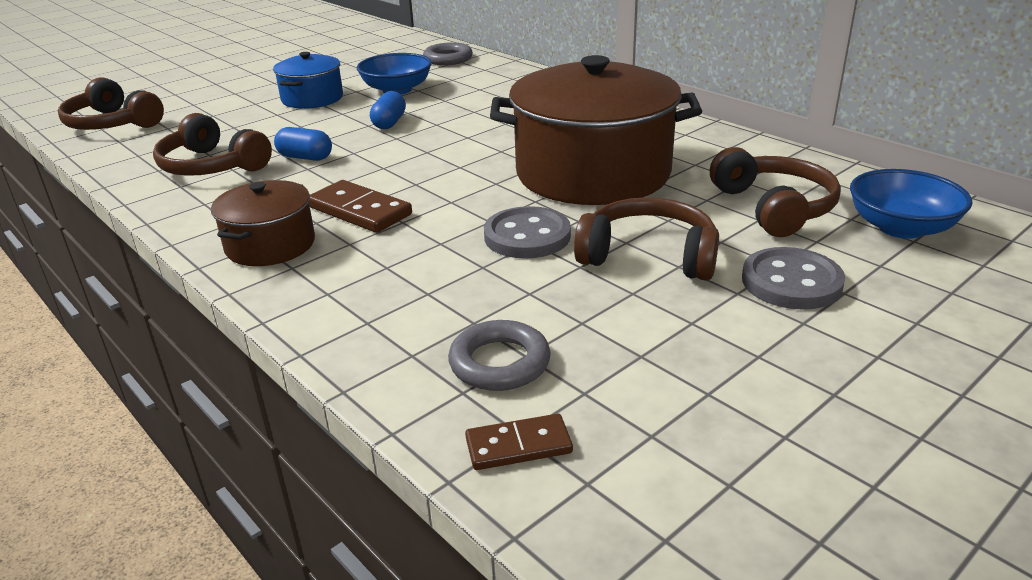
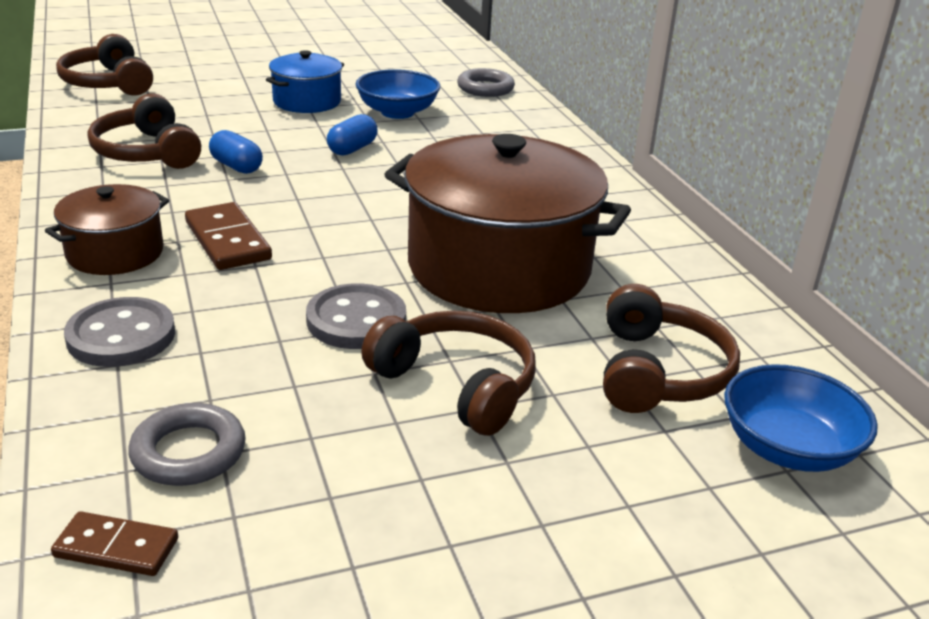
camera: 20 degrees right, 0 degrees up
grey button [742,247,845,310] -> grey button moved to [64,297,175,367]

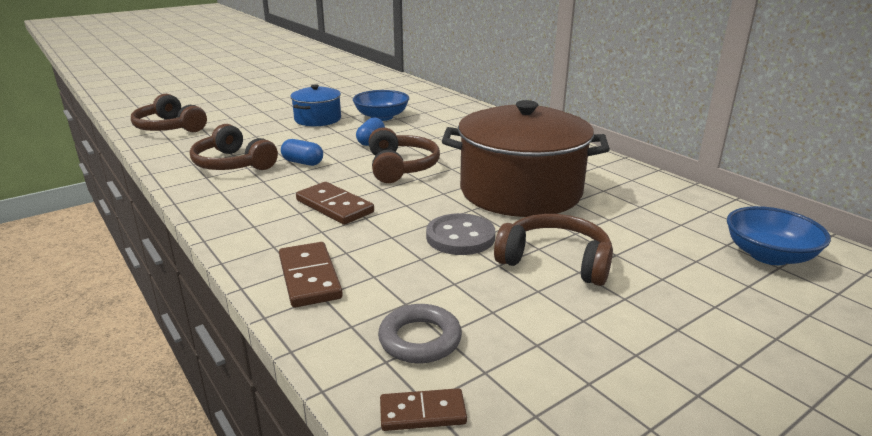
camera: 15 degrees left, 5 degrees down
brown pot [45,184,169,275] -> none
grey button [64,297,175,367] -> brown domino [279,242,343,308]
grey ring [457,68,515,97] -> none
brown headphones [603,284,740,413] -> brown headphones moved to [369,127,440,183]

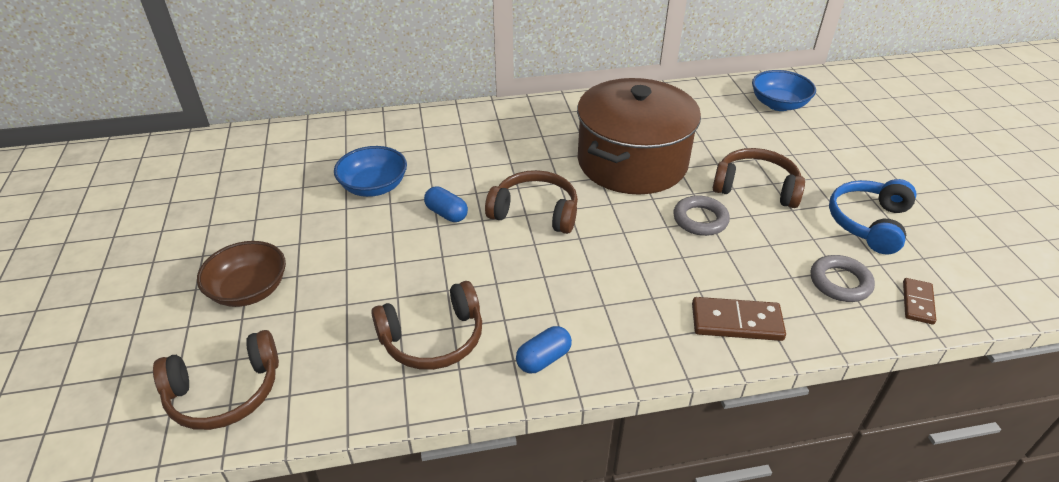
camera: 65 degrees left, 15 degrees up
blue capsule [281,139,323,166] -> blue capsule moved to [516,326,572,373]
blue pot [290,84,341,126] -> none
brown domino [296,182,374,225] -> none
grey button [426,213,495,255] -> grey ring [673,195,730,236]
brown headphones [494,214,613,286] -> brown headphones turned 60 degrees clockwise [713,148,805,208]
none -> brown bowl [197,241,286,307]
none -> blue headphones [829,179,917,254]

